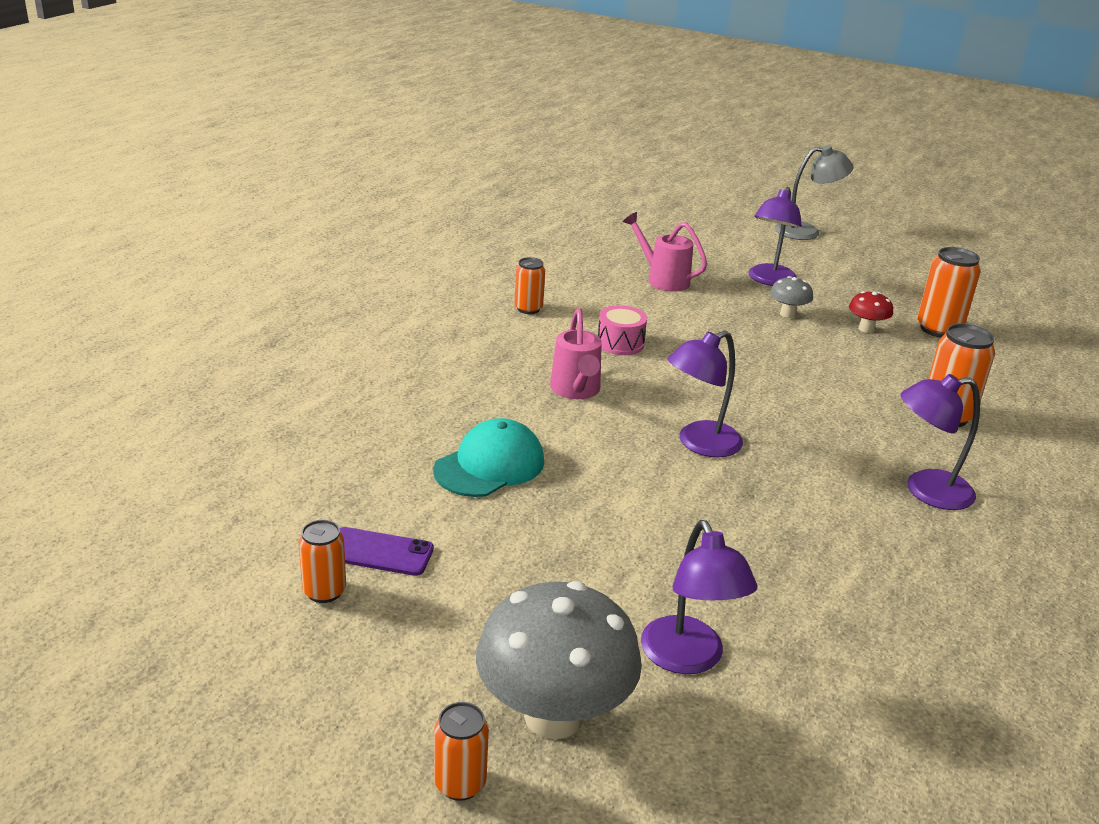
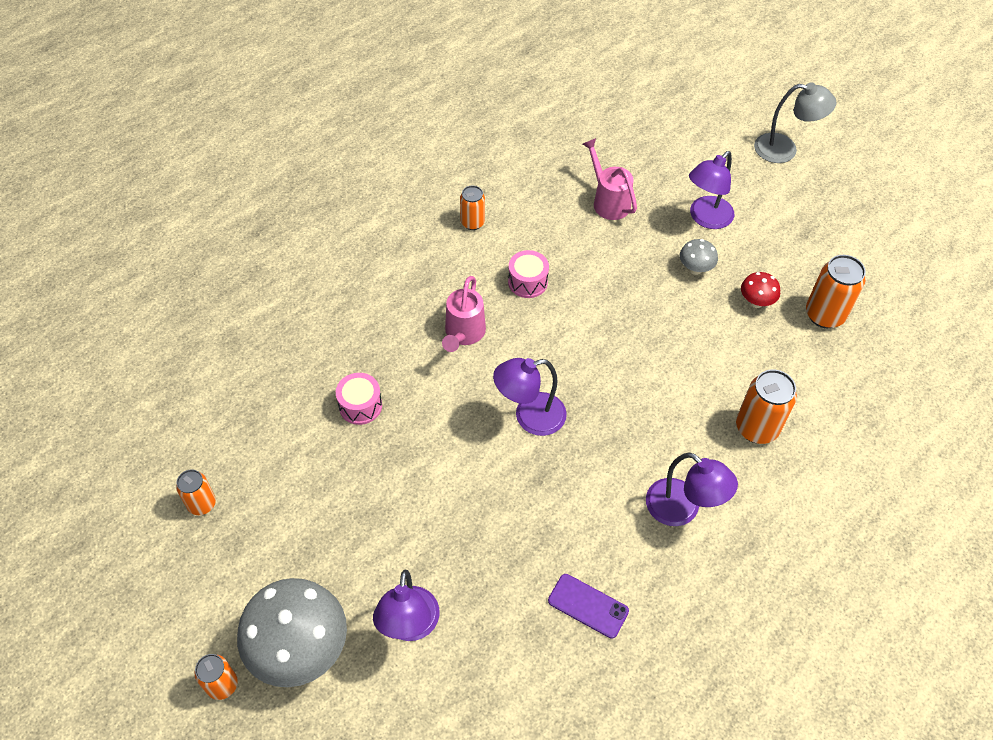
camera: 20 degrees right, 25 degrees up
purple phone [340,527,434,576] -> purple phone moved to [548,574,629,639]
turquoise cap [433,418,544,497] -> pink drum [336,373,382,425]
purple lamp [900,374,980,510] -> purple lamp turned 150 degrees counterclockwise [646,452,738,526]

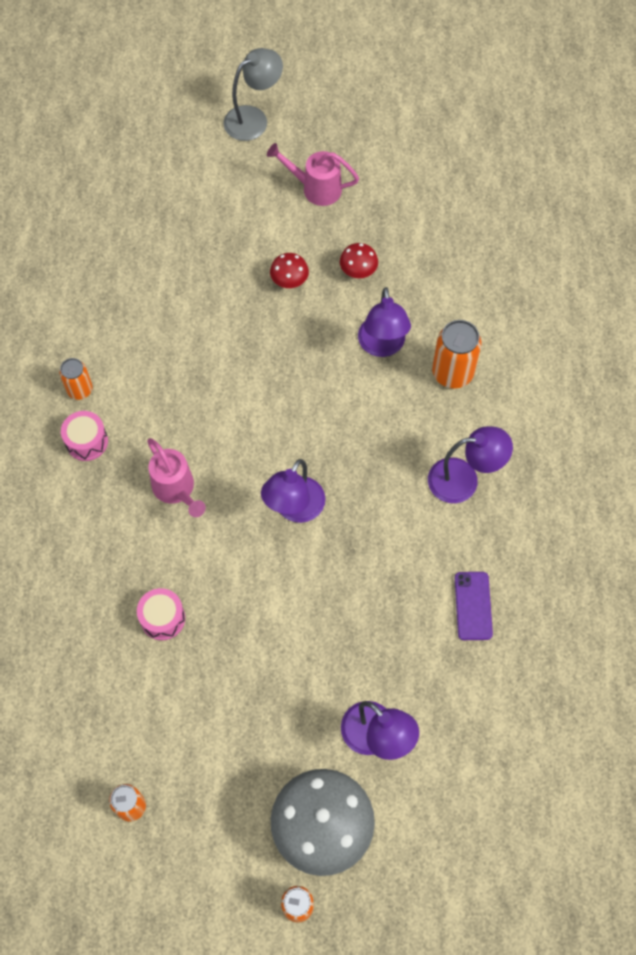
camera: 45 degrees left, 10 degrees up
pink drum [508,250,549,298] -> pink drum moved to [61,411,108,461]
purple phone [548,574,629,639] -> purple phone turned 75 degrees counterclockwise [455,572,493,640]
pink watering can [583,138,637,220] -> pink watering can moved to [267,143,359,206]
grey mushroom [680,239,718,275] -> red mushroom [270,253,309,288]
purple lamp [689,151,735,229] -> purple lamp moved to [358,287,411,357]
orange can [806,255,866,328] -> none

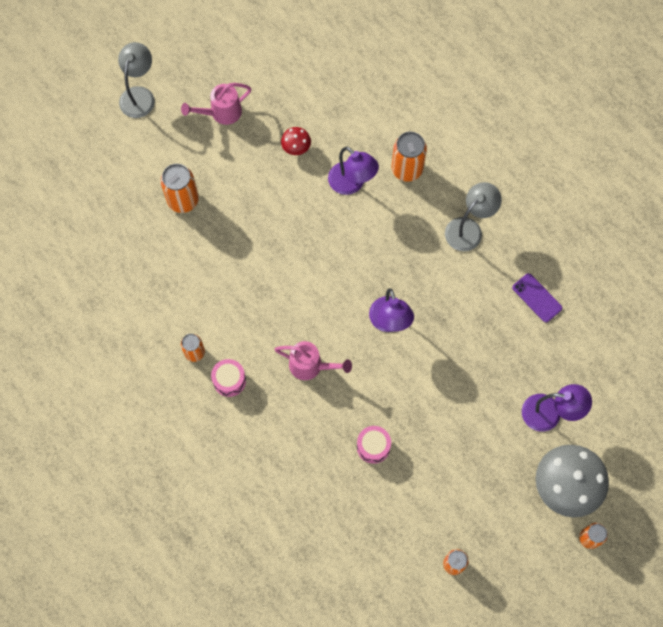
camera: 40 degrees left, 5 degrees up
red mushroom [270,253,309,288] -> none
purple lamp [428,426,513,503] -> grey lamp [445,182,502,251]
none -> orange can [160,164,199,213]

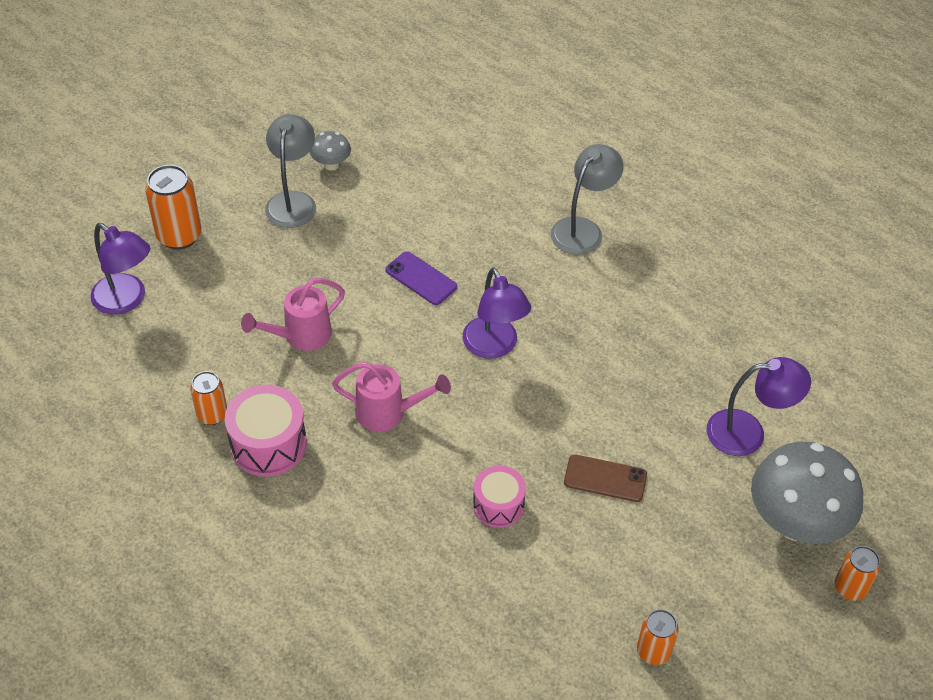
camera: 10 degrees left, 20 degrees down
grey lamp [118,42,155,118] -> grey lamp moved to [265,114,316,228]
pink watering can [181,83,252,125] -> pink watering can moved to [241,278,345,351]
pink drum [211,359,246,397] -> pink drum [225,385,307,477], size x1.52
red mushroom [281,127,311,155] -> grey mushroom [310,131,351,171]
purple lamp [328,147,379,195] -> purple lamp moved to [90,223,150,315]
orange can [392,132,427,182] -> none
purple phone [512,273,562,322] -> purple phone moved to [385,251,457,305]
none -> brown phone [564,454,647,502]

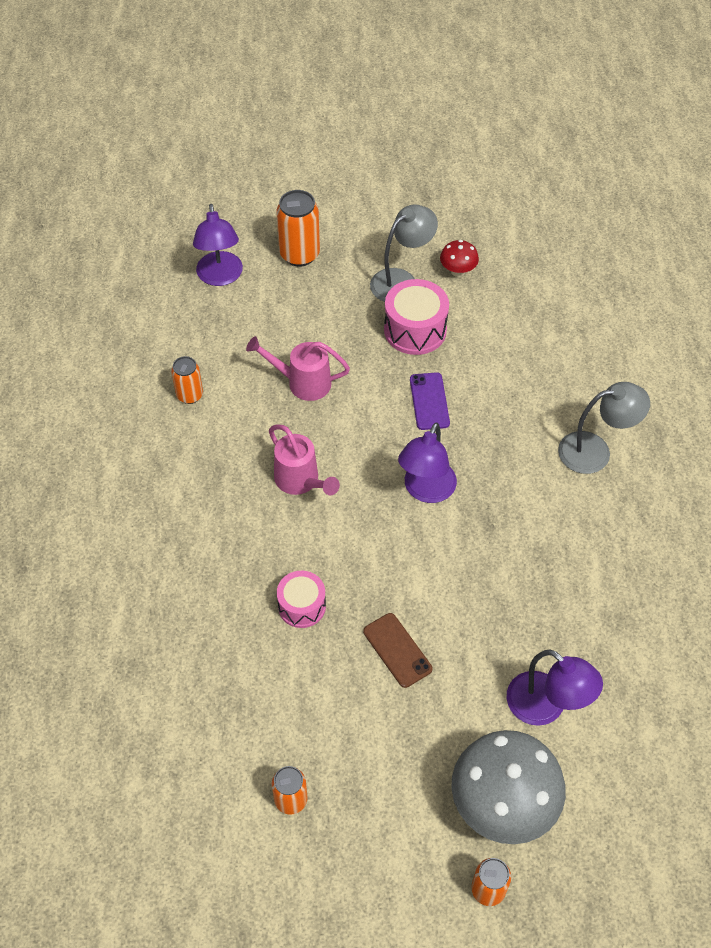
camera: 45 degrees right, 5 degrees up
pink drum [225,385,307,477] -> pink drum moved to [384,279,449,355]
grey mushroom [310,131,351,171] -> red mushroom [440,240,479,277]

